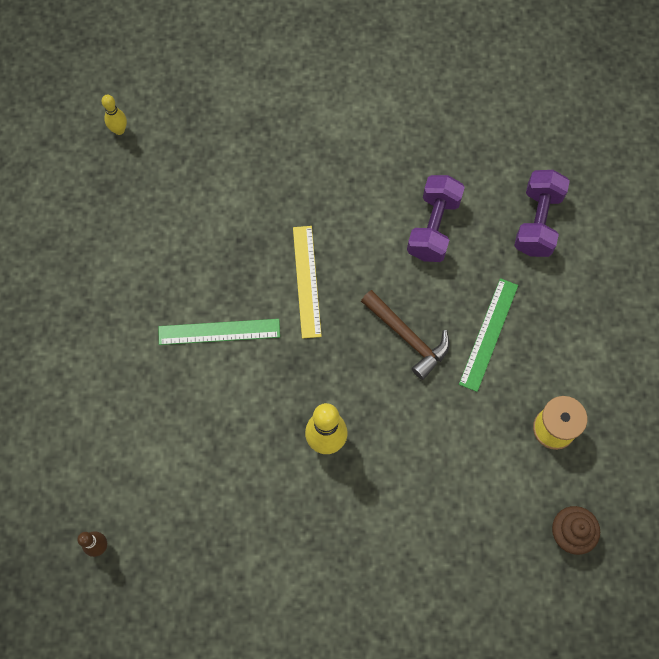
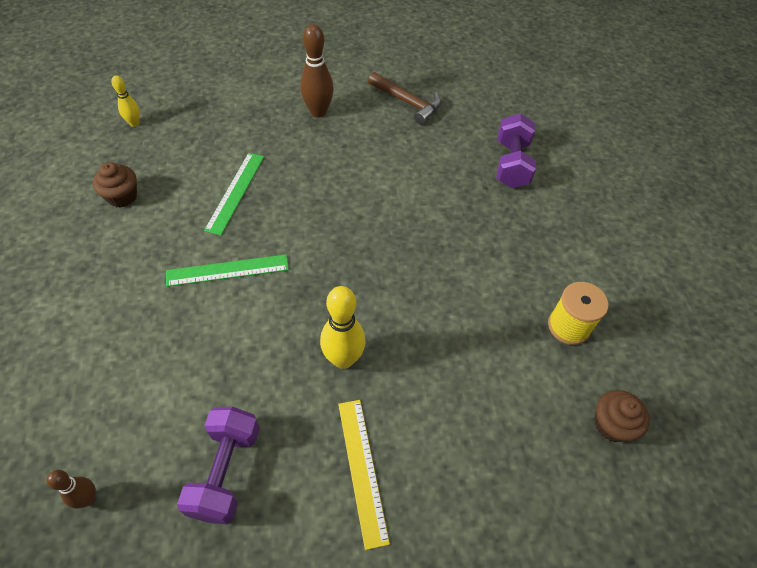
camera: 10 degrees left, 15 degrees down
yellow ruler [293,226,322,339] -> yellow ruler moved to [338,400,390,550]
brown hammer [361,290,450,380] -> brown hammer moved to [368,72,441,125]
purple dumbbell [407,175,465,262] -> purple dumbbell moved to [177,407,260,524]
green ruler [459,278,518,392] -> green ruler moved to [204,153,264,235]
none -> brown cupcake [93,162,137,207]
none -> brown bowling pin [300,24,334,118]

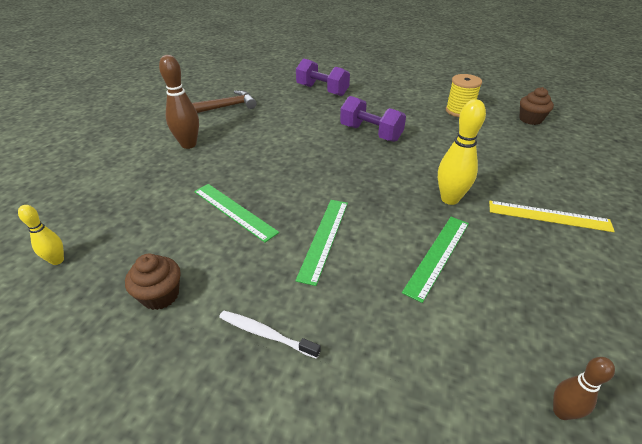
camera: 60 degrees left, 15 degrees down
purple dumbbell [177,407,260,524] -> purple dumbbell moved to [340,96,406,142]
none -> white toothbrush [219,311,321,359]
none -> green ruler [402,217,469,303]

